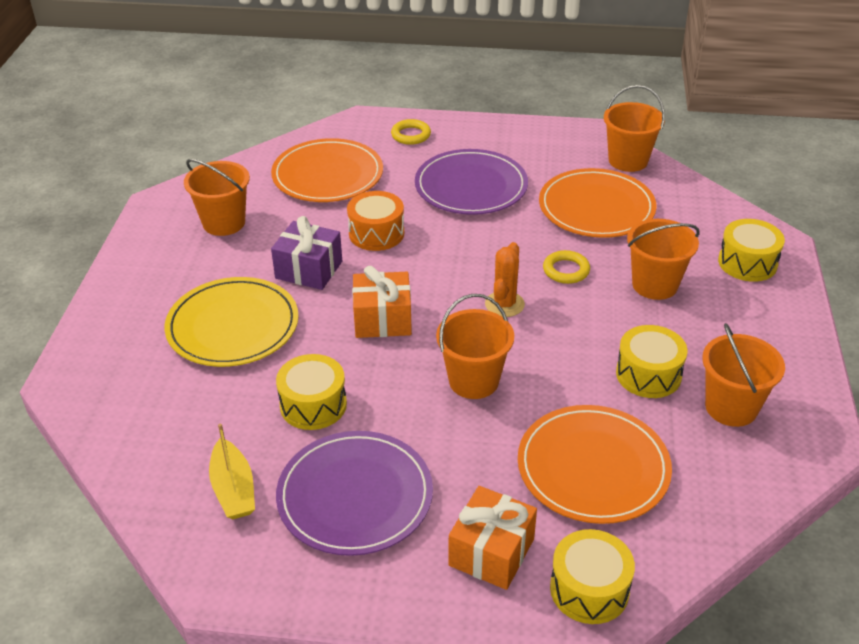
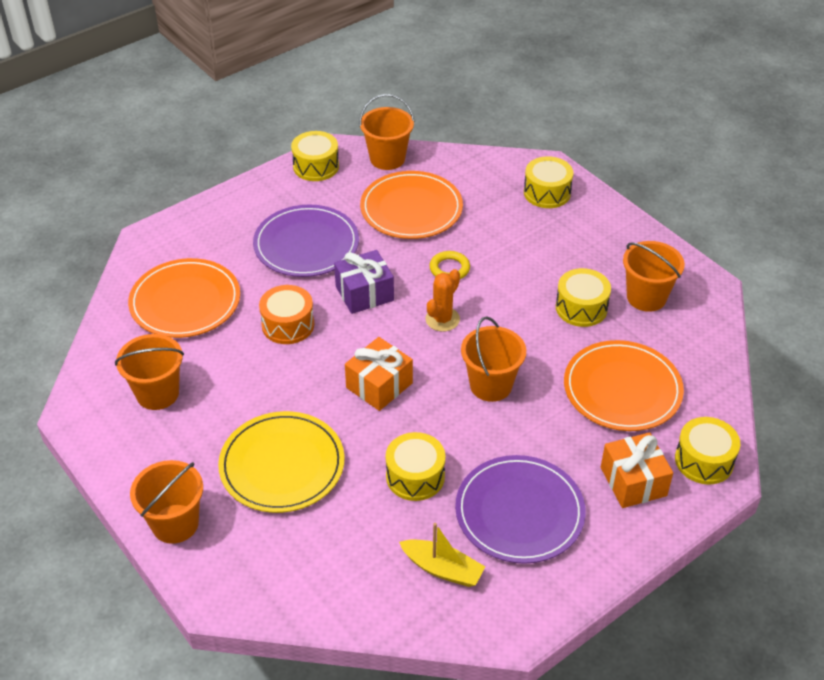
camera: 45 degrees left, 5 degrees up
purple gift [271,216,342,290] -> purple gift moved to [334,250,394,314]
yellow ring [391,119,431,145] -> none
orange cactus [485,242,525,317] -> orange cactus turned 60 degrees clockwise [425,269,460,332]
orange bucket [627,219,700,300] -> orange bucket moved to [130,460,203,544]
none -> yellow drum [291,131,339,181]

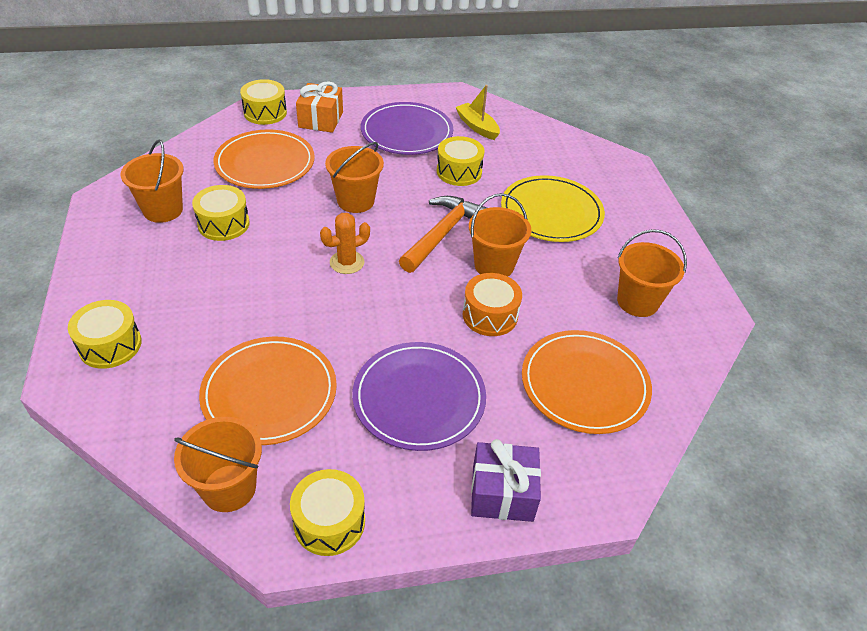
camera: 155 degrees left, 0 degrees up
orange bucket [130,460,203,544] -> orange bucket moved to [469,193,532,276]
purple gift [334,250,394,314] -> purple gift moved to [471,439,541,522]
orange gift [345,337,413,411] -> orange hammer [399,196,487,273]
yellow ring [430,251,470,279] -> none

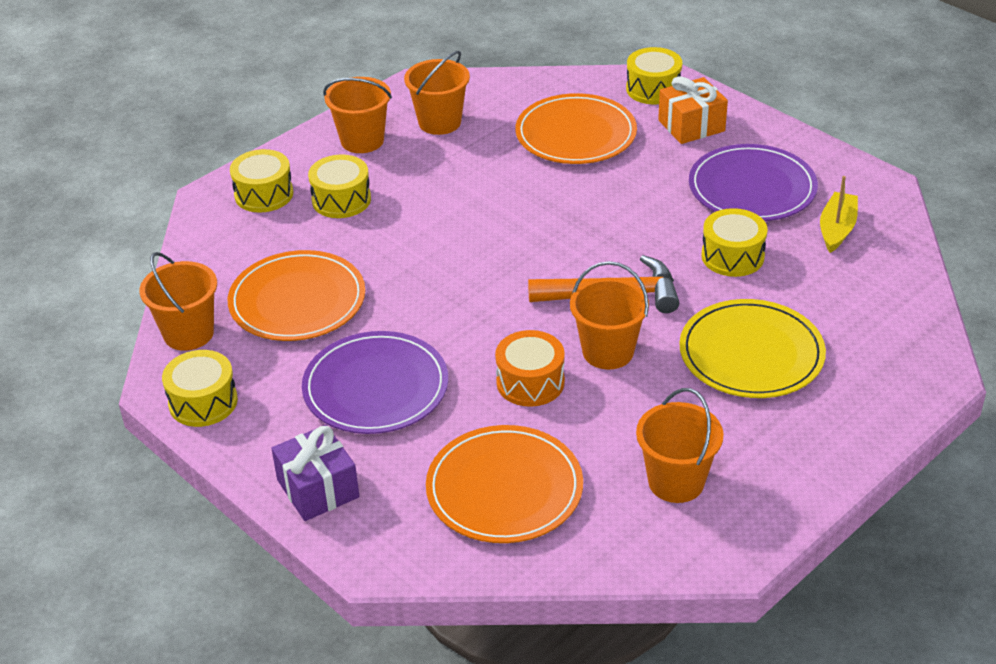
camera: 60 degrees right, 5 degrees down
yellow drum [192,185,250,241] -> yellow drum moved to [308,154,371,218]
orange cactus [320,213,370,274] -> none
orange bucket [325,142,384,213] -> orange bucket moved to [323,77,392,153]

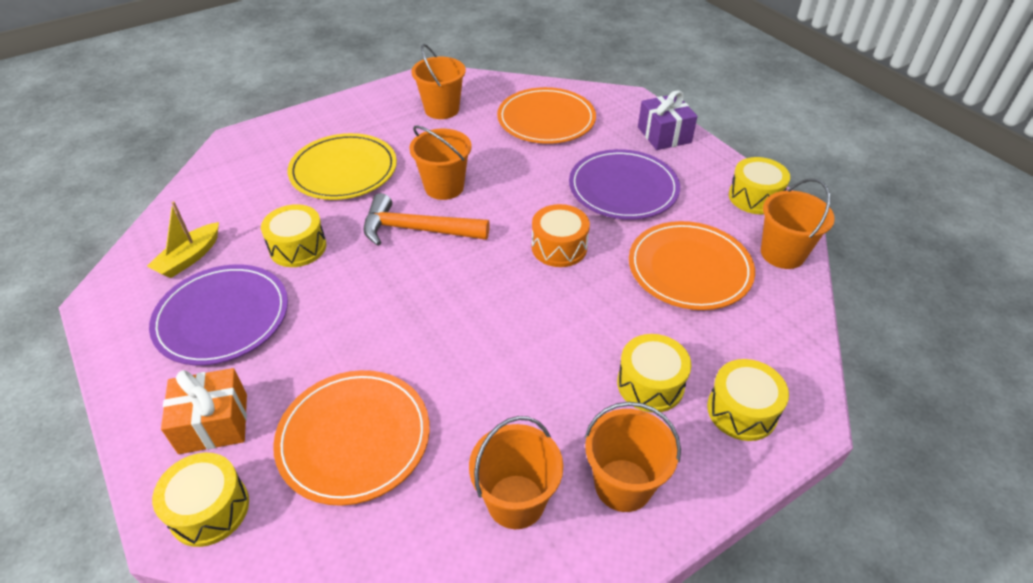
camera: 170 degrees left, 5 degrees up
orange drum [495,330,565,407] -> orange drum moved to [531,204,590,267]

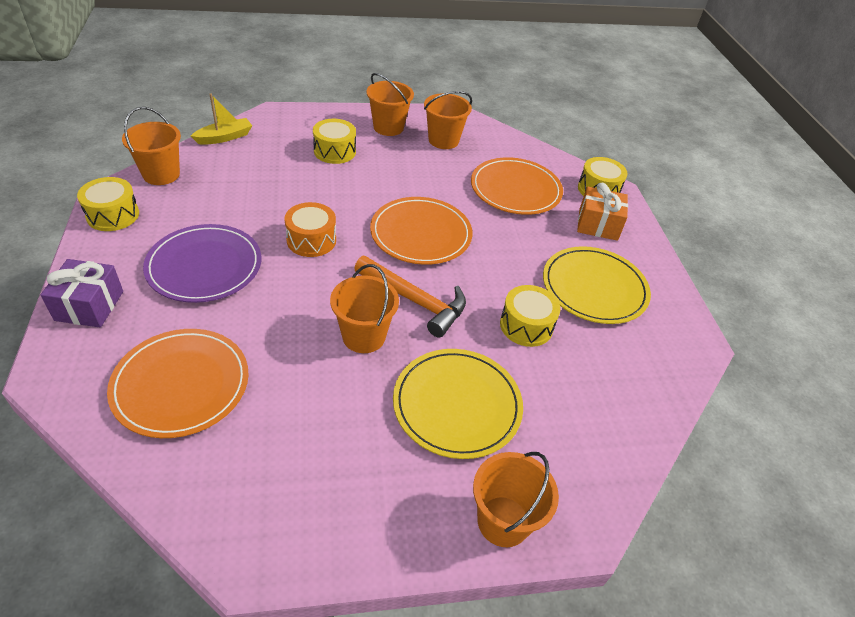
camera: 160 degrees left, 0 degrees up
yellow boat [147,201,219,278] -> yellow boat moved to [191,93,252,145]
purple plate [149,264,288,365] -> yellow plate [543,246,651,324]
orange bucket [411,44,466,119] -> orange bucket moved to [473,452,559,547]
orange plate [629,221,755,310] -> orange plate moved to [370,197,473,265]
yellow drum [707,359,789,441] -> none

